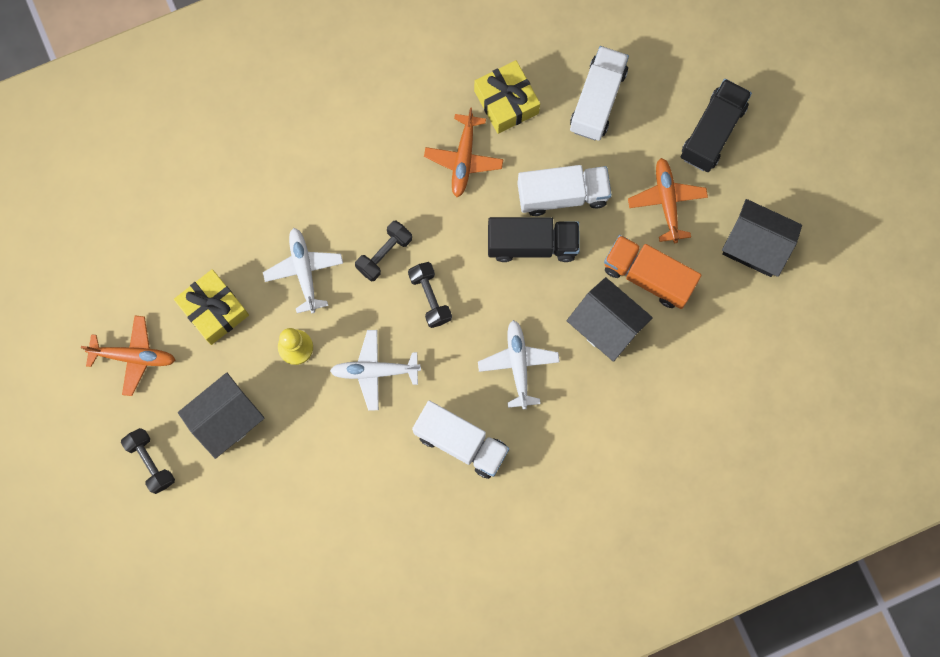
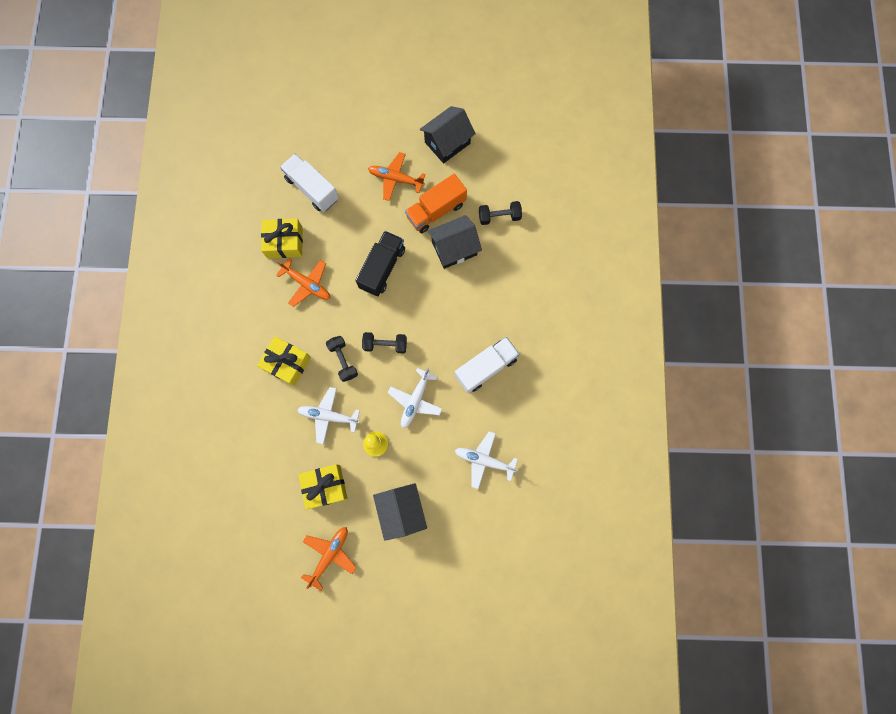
camera: 65 degrees left, 0 degrees up
black dumbbell [121,428,175,494] -> black dumbbell moved to [479,201,522,225]
white plane [478,320,560,410] -> white plane moved to [455,431,518,489]
white truck [517,165,612,216] -> none
black truck [681,79,752,172] -> none
none -> yellow gift [257,336,311,386]

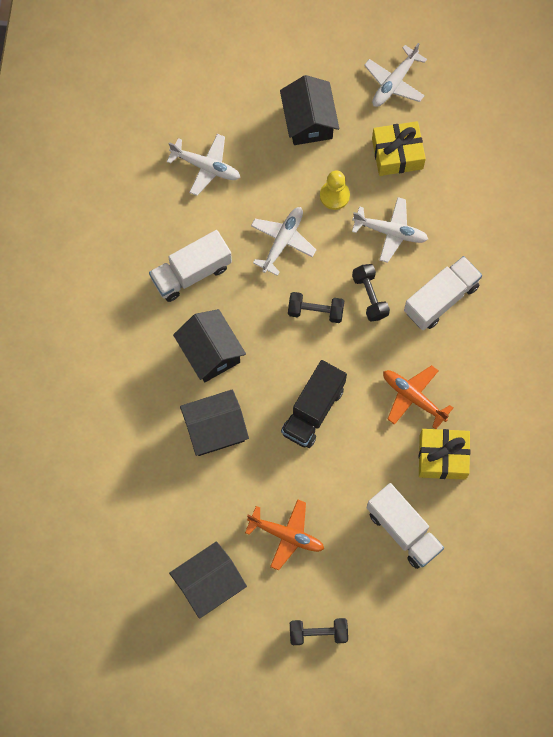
camera: 175 degrees left, 5 degrees down
yellow gift [257,336,311,386] -> white truck [404,256,482,330]
orange plane [301,527,356,591] -> white plane [364,43,427,107]
orange truck [405,174,467,233] -> none
black dumbbell [479,201,522,225] -> black dumbbell moved to [290,618,348,645]
none -> black house [173,309,246,382]

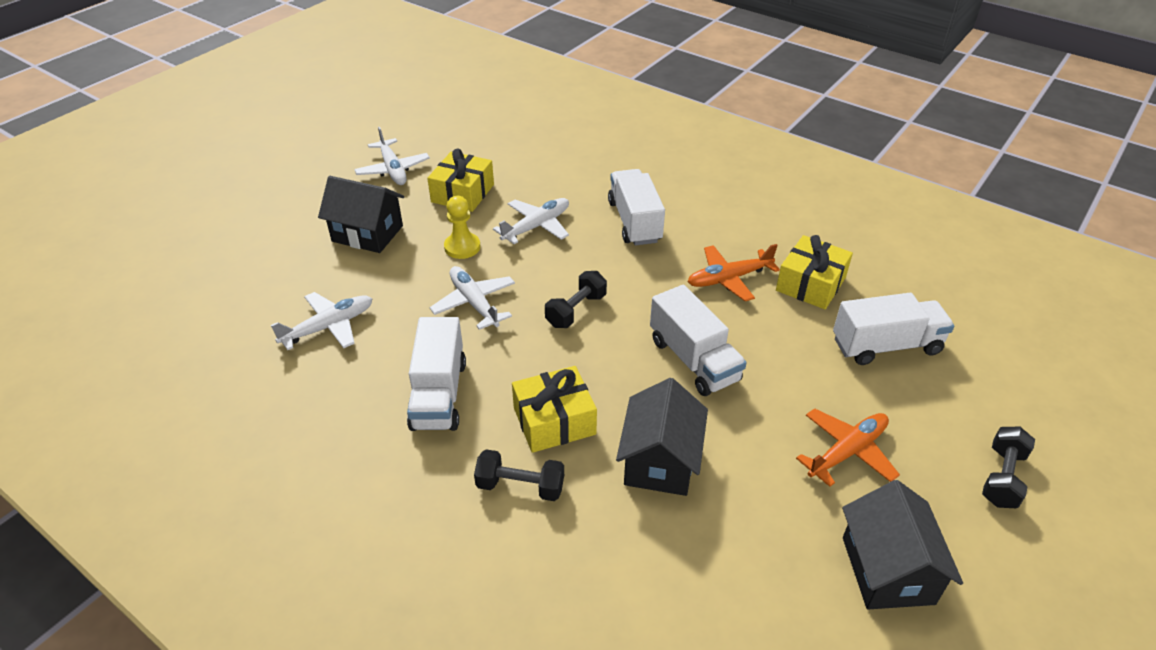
camera: 60 degrees left, 30 degrees down
black house [173,309,246,382] -> yellow gift [512,366,597,453]
black truck [281,360,347,448] -> white truck [650,285,747,396]
black dumbbell [352,264,390,322] -> black dumbbell moved to [474,449,564,501]

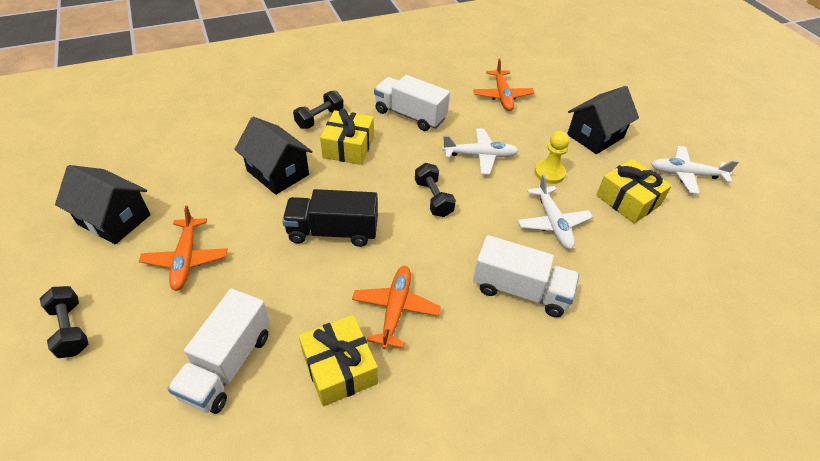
camera: 120 degrees right, 5 degrees up
white plane [271,292,373,351] -> orange plane [473,59,535,111]
white truck [650,285,747,396] -> black truck [282,189,378,247]

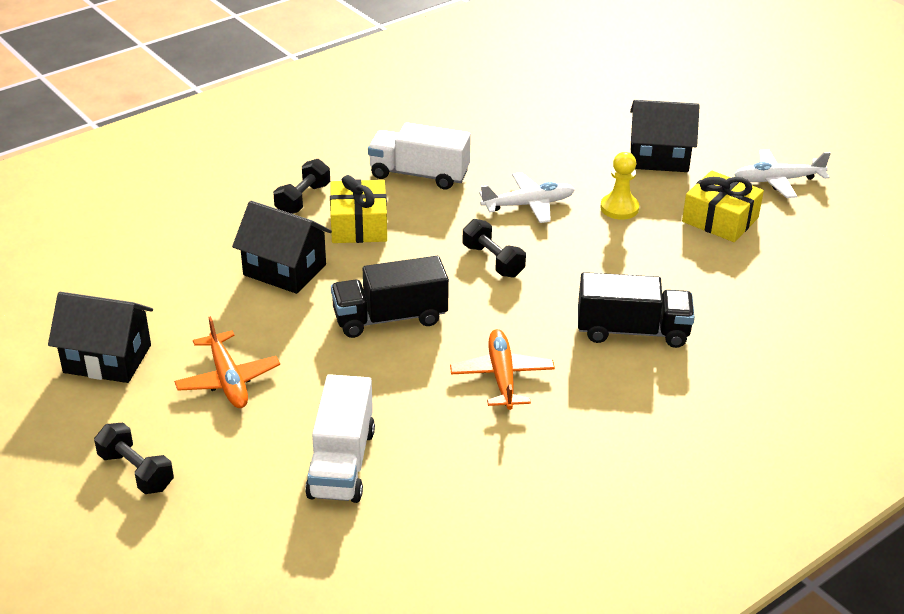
camera: 15 degrees left, 10 degrees down
yellow gift [299,315,378,406] -> none
orange plane [473,59,535,111] -> none
white truck [473,235,579,317] -> black truck [578,272,695,348]
white plane [517,175,593,249] -> none
black house [567,86,639,154] -> black house turned 60 degrees clockwise [630,100,700,172]

